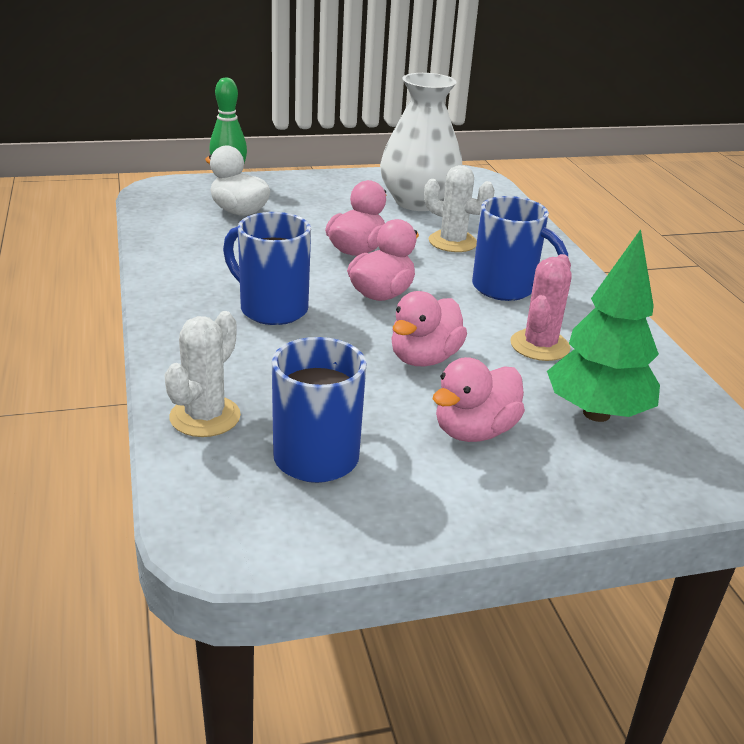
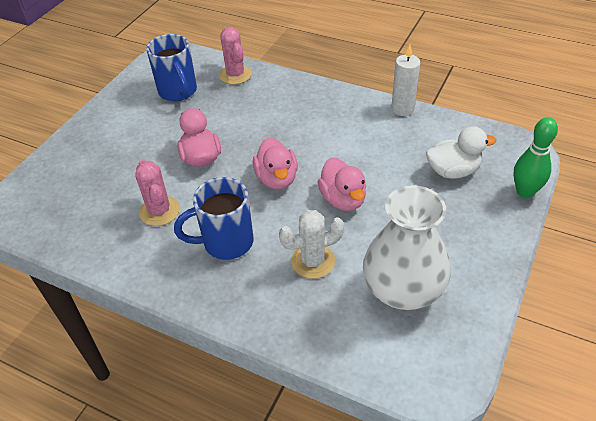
camera: 135 degrees right, 15 degrees up
white cactus [164,311,241,437] -> pink cactus [219,27,252,85]
blue mug [223,212,311,325] -> none
pink duck [433,357,525,442] -> none
green tree [547,229,660,422] -> none
none -> white candle [391,44,420,116]

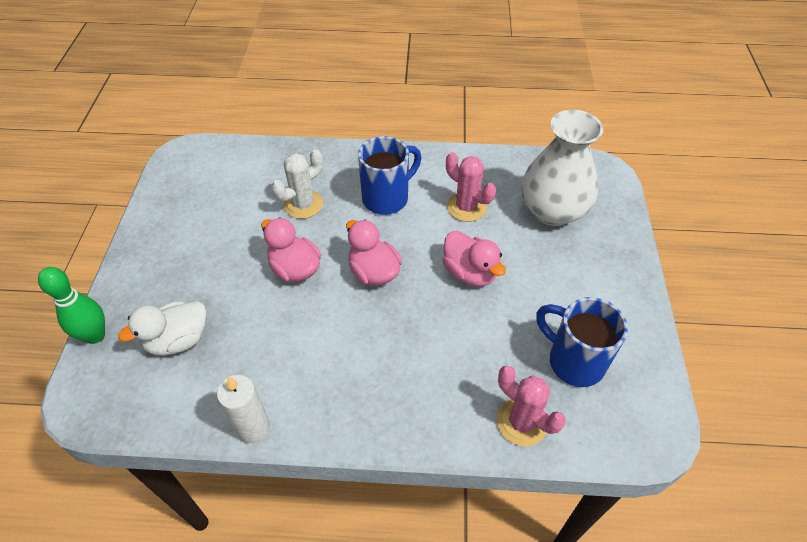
camera: 155 degrees right, 5 degrees up
white vase [363,185,451,310] -> white vase moved to [521,110,603,226]

